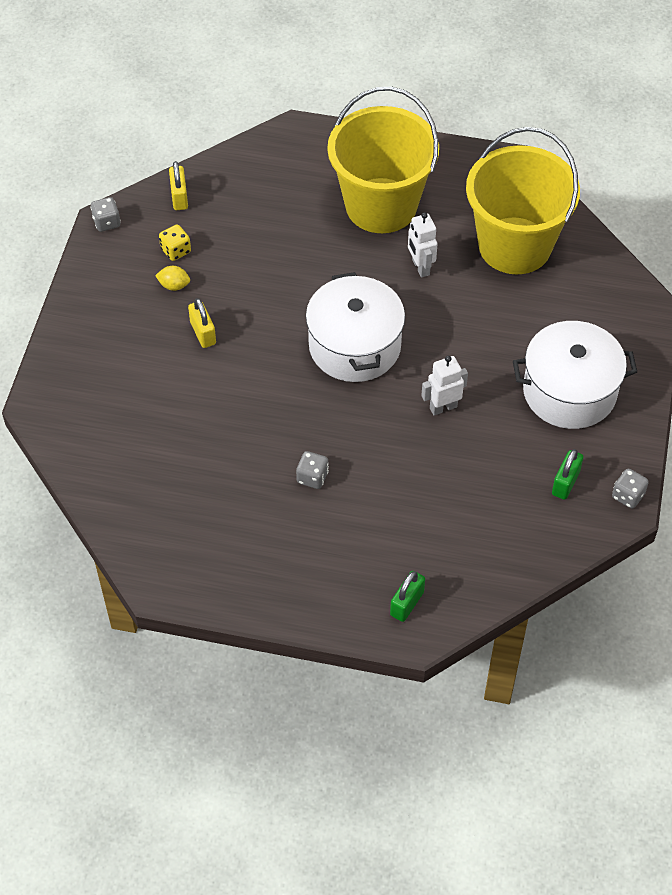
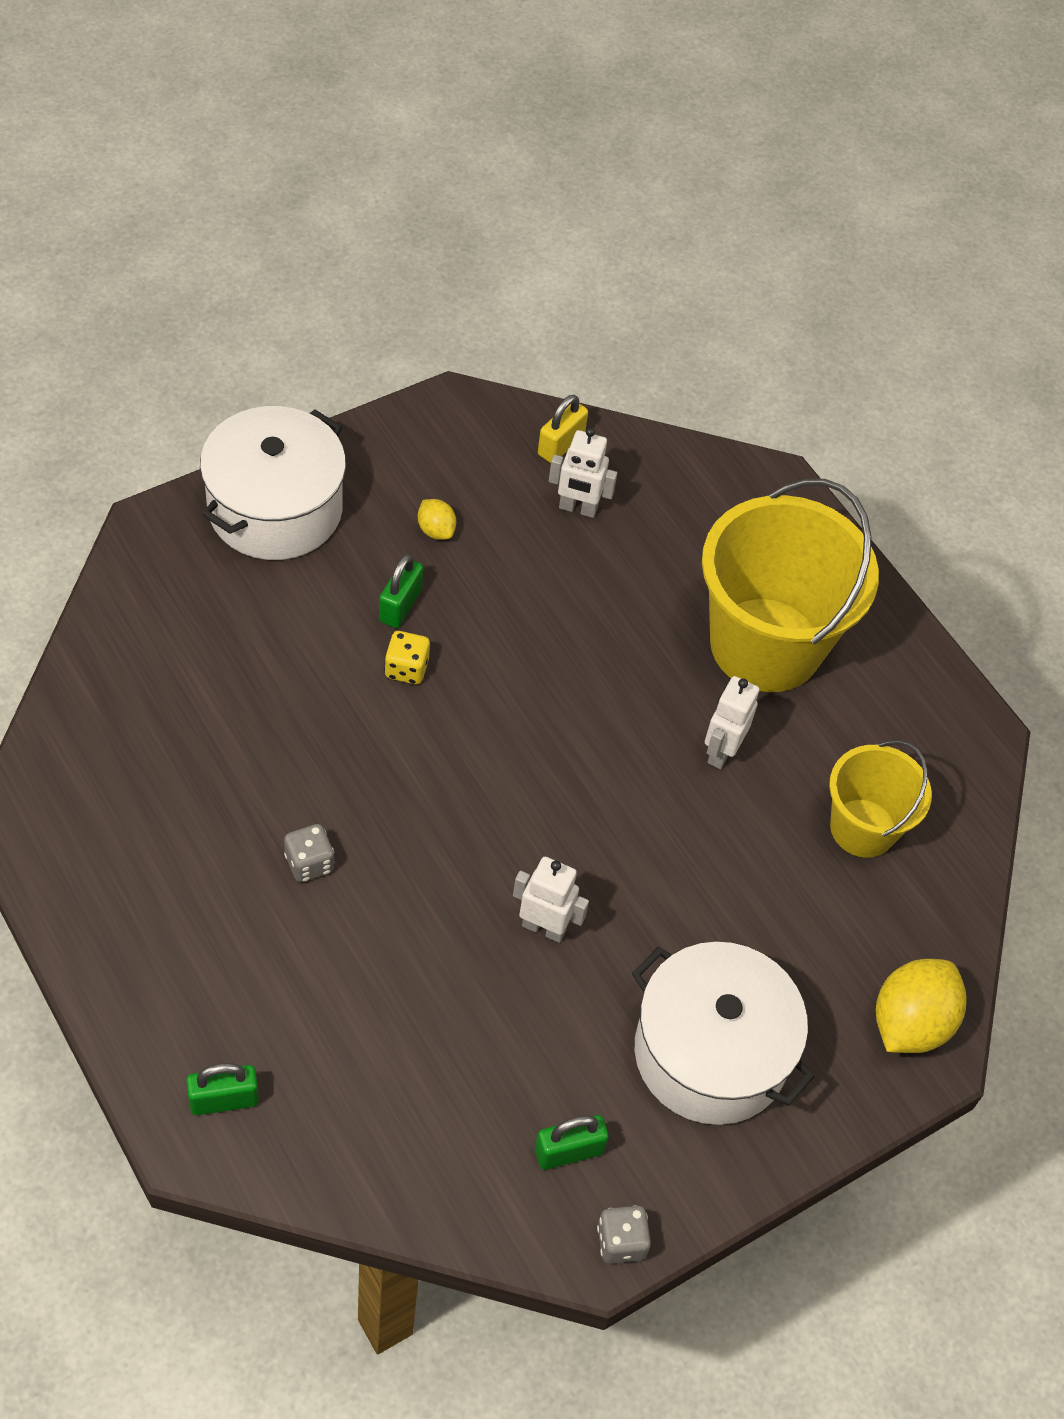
camera: 40 degrees right, 0 degrees up
grey dice [90,197,121,232] -> none
yellow dice [159,224,191,261] -> yellow dice moved to [384,631,430,684]
yellow padlock [188,298,216,348] -> green padlock [379,554,423,628]
white pot [306,272,405,382] -> white pot moved to [200,406,346,560]
yellow bucket [466,127,580,274] -> yellow bucket [829,740,932,858], size x0.56
none -> white robot [549,428,617,518]
none -> yellow lemon [876,959,967,1053]

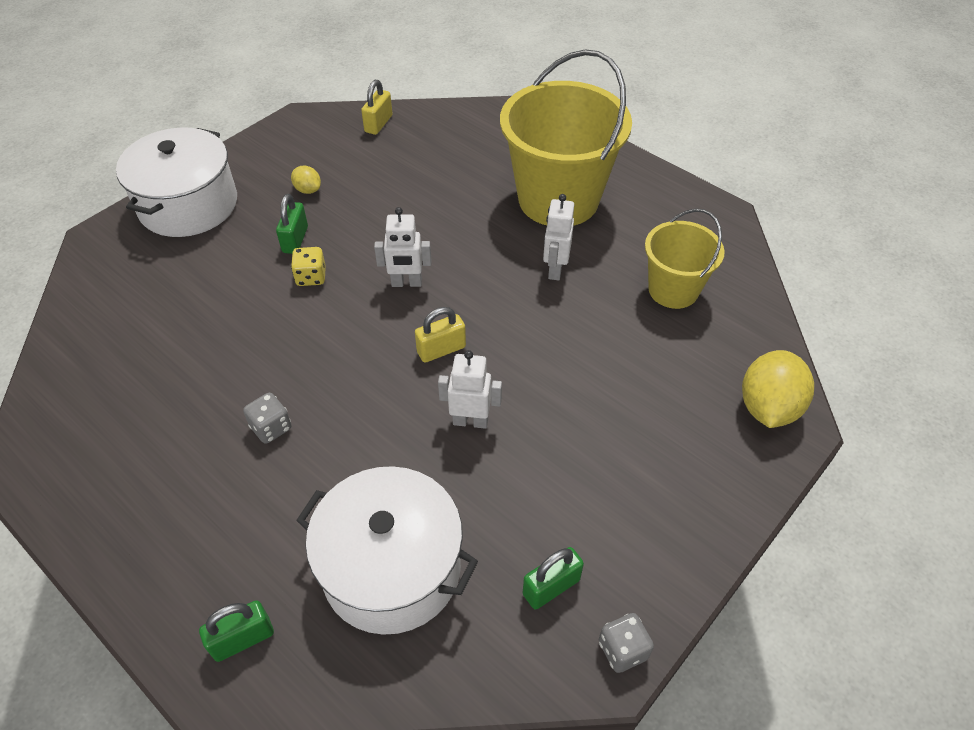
camera: 10 degrees left, 5 degrees down
white robot [549,428,617,518] -> white robot moved to [374,207,431,287]
white pot [632,942,814,1125] -> white pot moved to [296,466,478,635]
none -> yellow padlock [415,307,466,363]

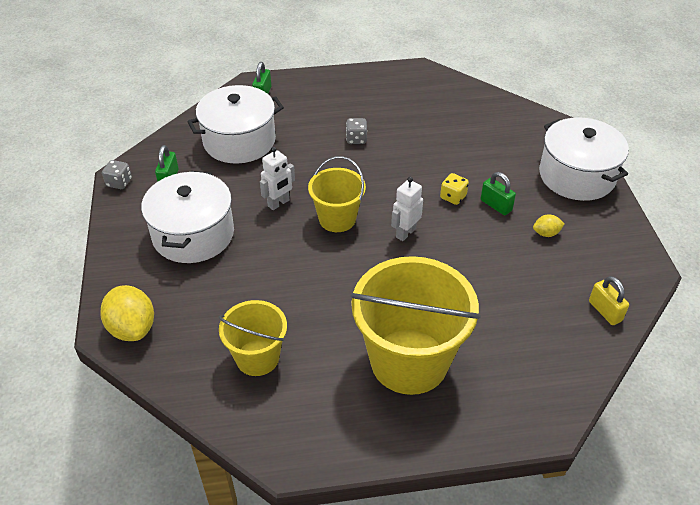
camera: 130 degrees right, 5 degrees down
yellow padlock [415,307,466,363] -> yellow bucket [308,156,366,232]
white robot [543,194,574,280] -> none
none -> white pot [141,171,234,263]

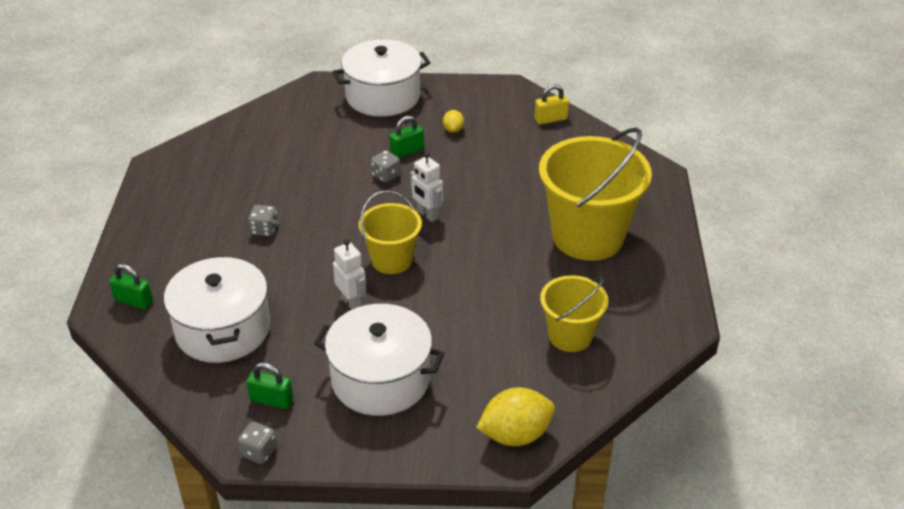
camera: 80 degrees left, 5 degrees down
yellow dice [440,173,469,205] -> grey dice [371,150,400,183]

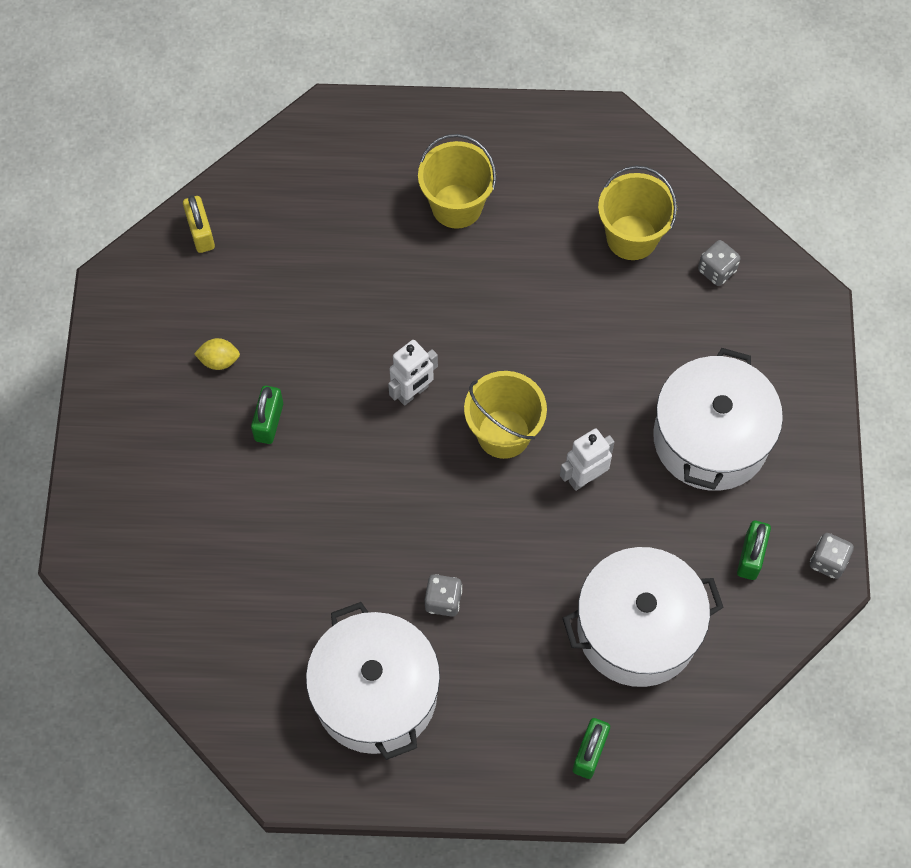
camera: 90 degrees left, 25 degrees up
white pot [333,39,430,117] -> white pot moved to [306,602,440,760]
grey dice [371,150,400,183] -> grey dice moved to [698,240,740,286]
green padlock [389,115,424,158] -> green padlock turned 45 degrees clockwise [251,386,283,444]
yellow lemon [476,387,555,446] -> none
yellow bucket [539,127,652,261] -> yellow bucket [418,134,496,229], size x0.56

